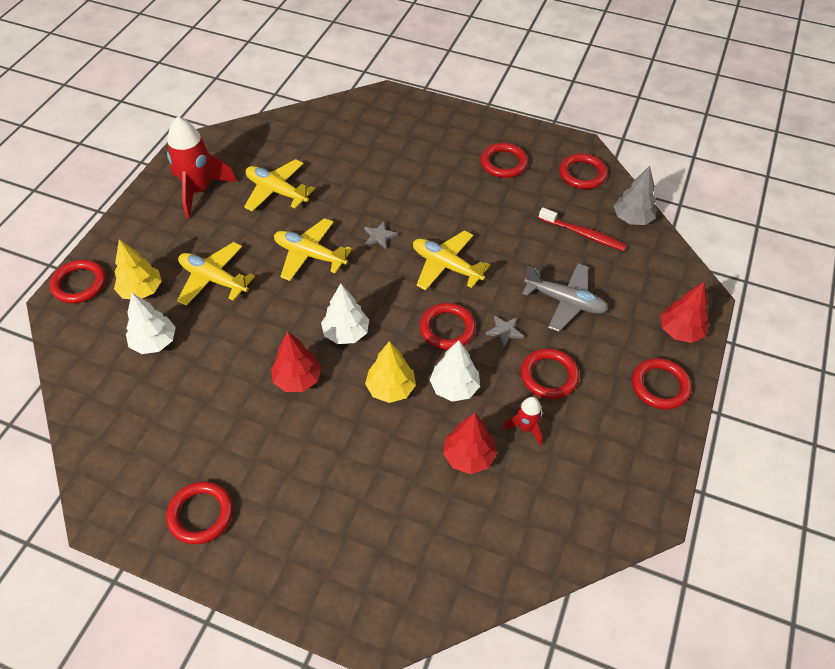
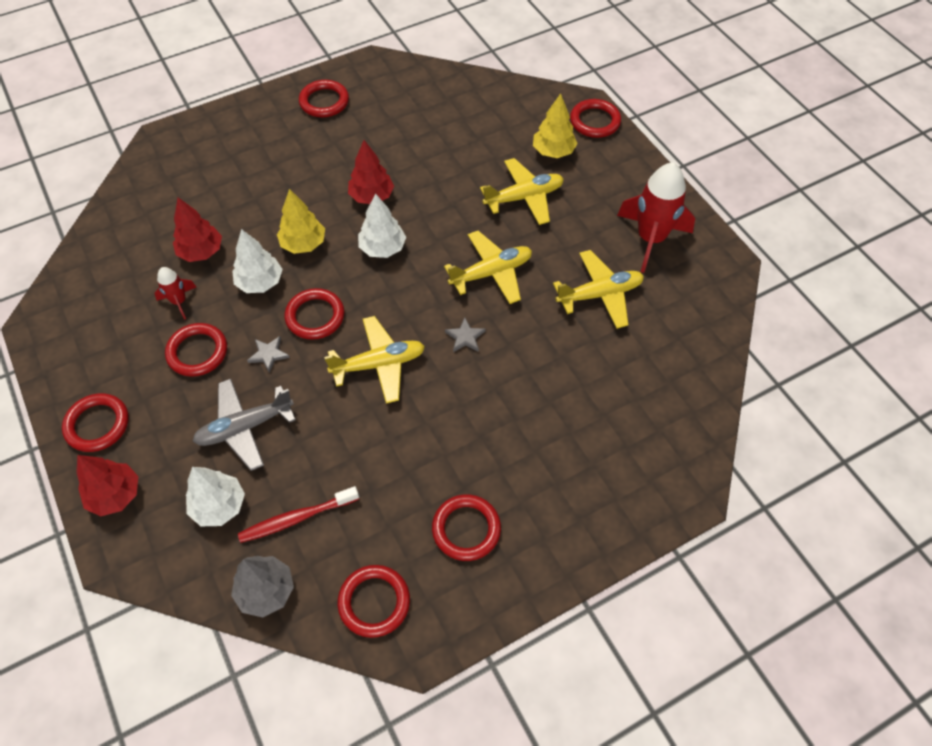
camera: 130 degrees right, 5 degrees up
white tree [126,293,176,354] -> white tree moved to [186,467,245,526]

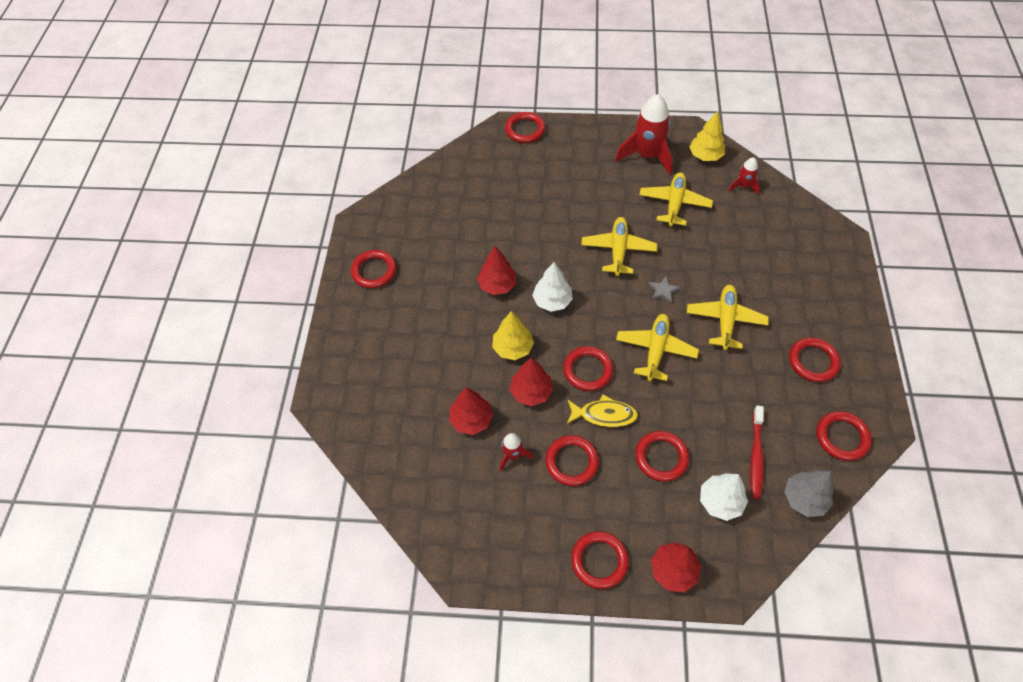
camera: 55 degrees left, 0 degrees up
grey plane [193,379,296,471] -> red ring [635,431,689,482]
white tree [232,229,282,293] -> red tree [510,358,553,406]
grey star [247,336,290,373] -> yellow fish [567,395,638,427]
yellow plane [480,158,564,225] -> yellow plane moved to [687,285,769,350]
yellow tree [533,93,578,158] -> yellow tree moved to [689,111,725,161]
none -> red rocket [728,157,760,195]

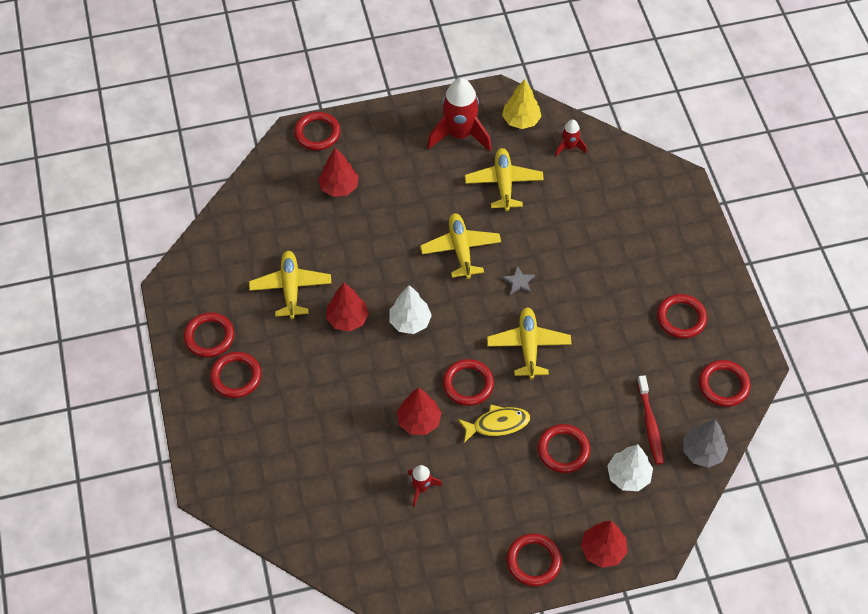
camera: 20 degrees left, 0 degrees up
red tree [449,387,493,435] -> red tree moved to [318,147,359,197]
yellow tree [492,311,534,360] -> none
red ring [545,435,599,486] -> red ring moved to [210,352,262,398]
yellow plane [687,285,769,350] -> yellow plane moved to [249,251,332,319]

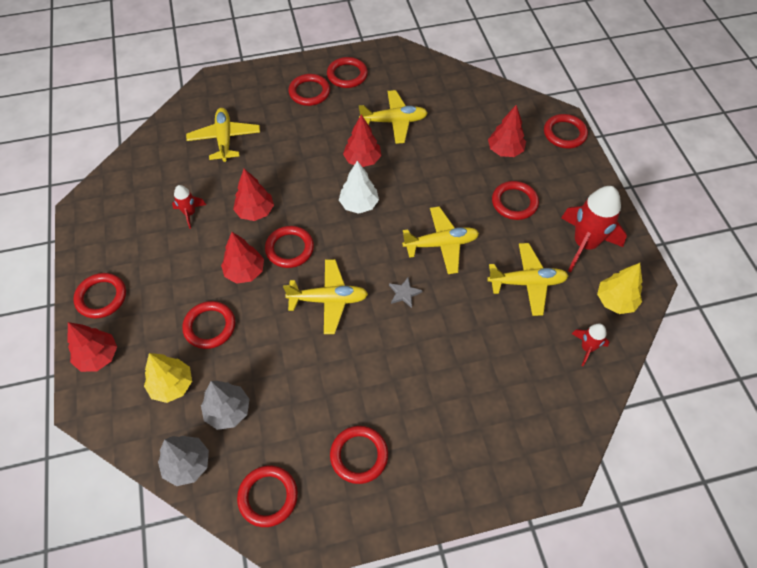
camera: 90 degrees right, 0 degrees up
yellow fish [458,404,530,443] -> red tree [221,232,264,284]
white tree [607,444,653,491] -> yellow tree [144,353,192,403]
red toothbrush [637,375,664,465] -> grey tree [201,381,249,430]
none -> yellow plane [186,108,260,162]
none -> red ring [492,181,539,220]

